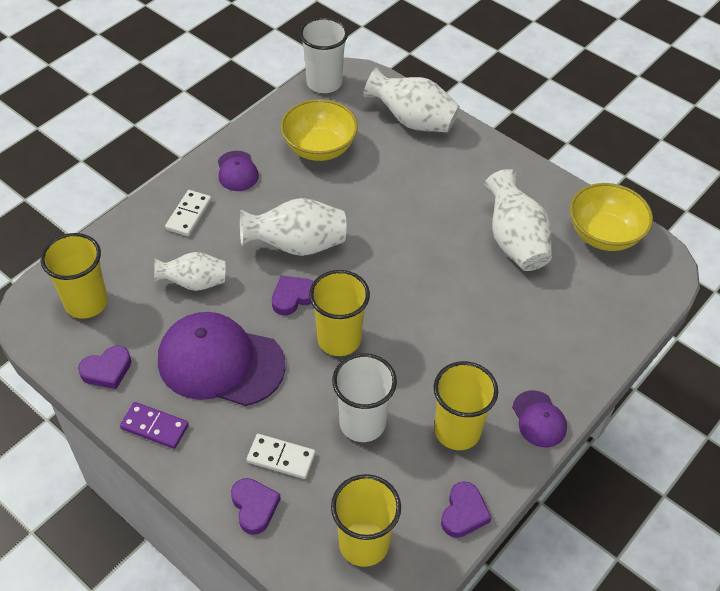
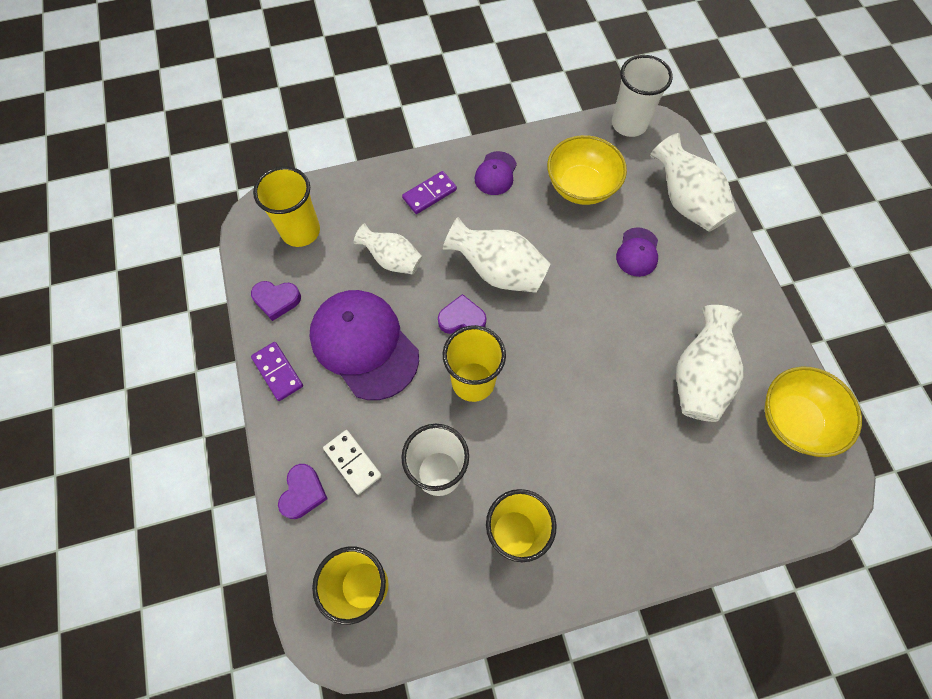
camera: 35 degrees right, 15 degrees up
white domino [165,190,212,236] -> purple domino [402,171,457,214]
purple heart [441,481,492,538] -> none
purple cap [512,390,567,447] -> purple cap moved to [616,227,658,277]

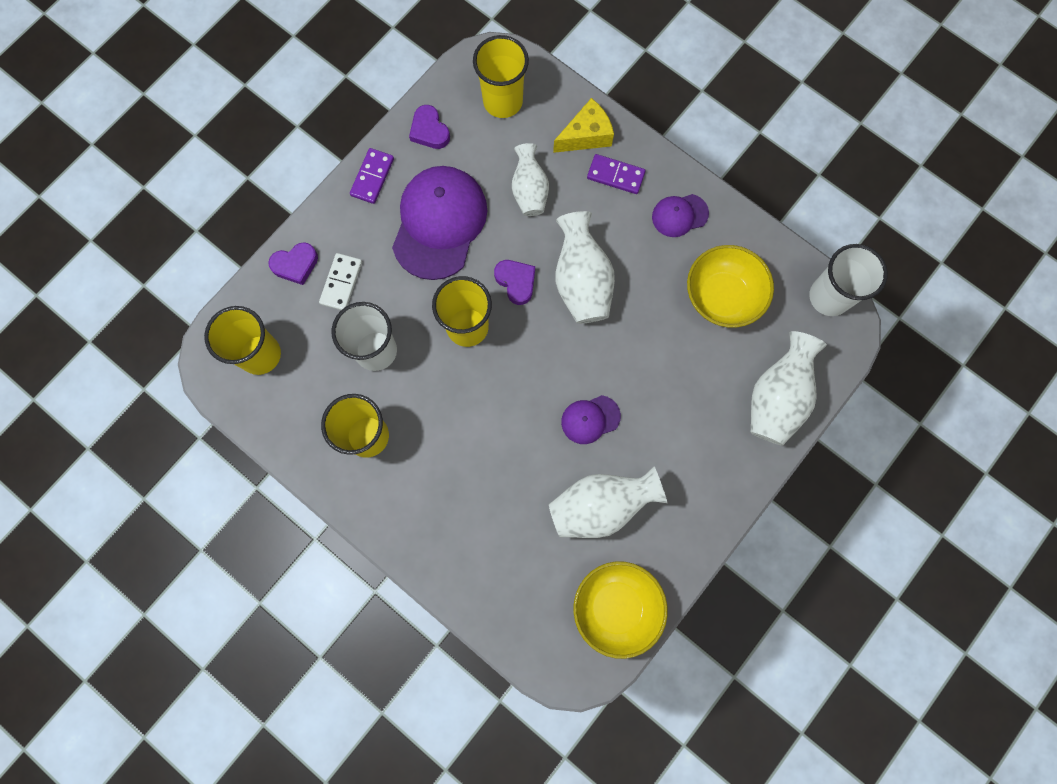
camera: 55 degrees right, 10 degrees up
purple cap [616,227,658,277] -> purple cap moved to [561,395,621,444]
none -> yellow cheese [553,98,614,153]

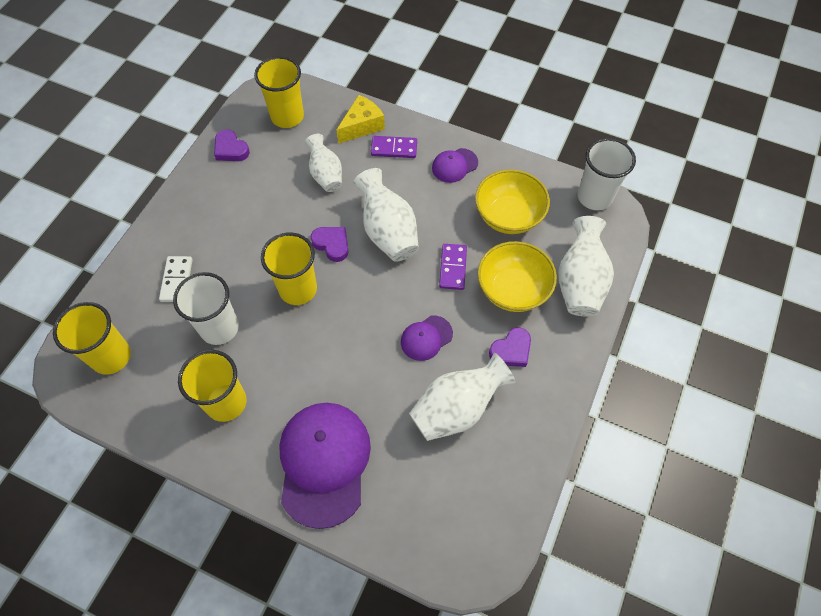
camera: 15 degrees left, 15 degrees down
purple heart [268,242,318,285] -> purple heart moved to [489,327,531,367]
purple domino [350,148,394,204] -> purple domino moved to [439,244,467,290]
purple cap [392,166,487,280] -> purple cap moved to [279,403,371,529]
yellow bowl [574,561,668,659] -> yellow bowl moved to [478,241,557,312]

